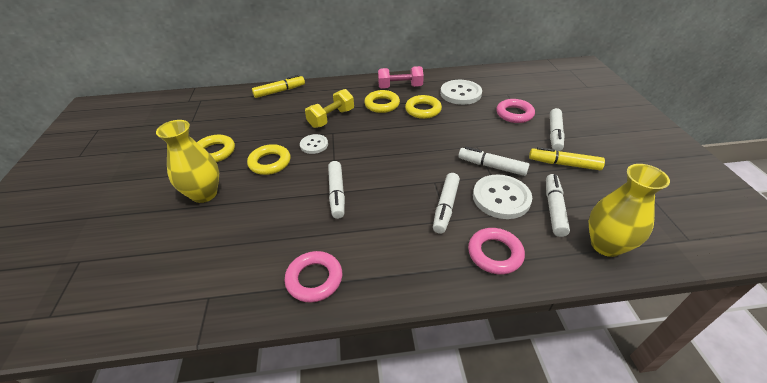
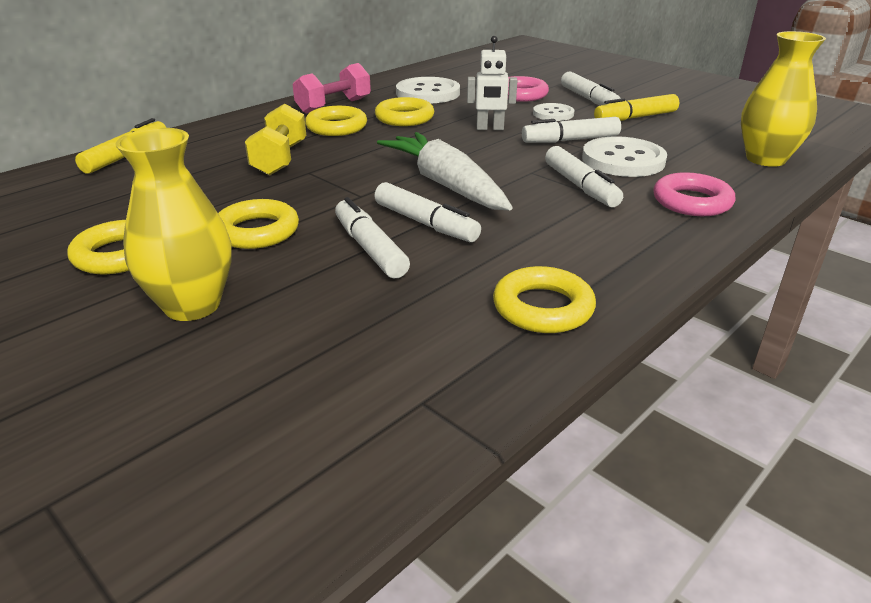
camera: 40 degrees left, 10 degrees down
pink ring [285,251,342,303] -> yellow ring [493,266,596,333]
white button [300,134,328,154] -> white button moved to [533,103,575,121]
white marker [546,174,570,237] -> white marker moved to [335,197,410,278]
none -> white carrot [377,132,513,211]
none -> white robot [467,36,518,130]

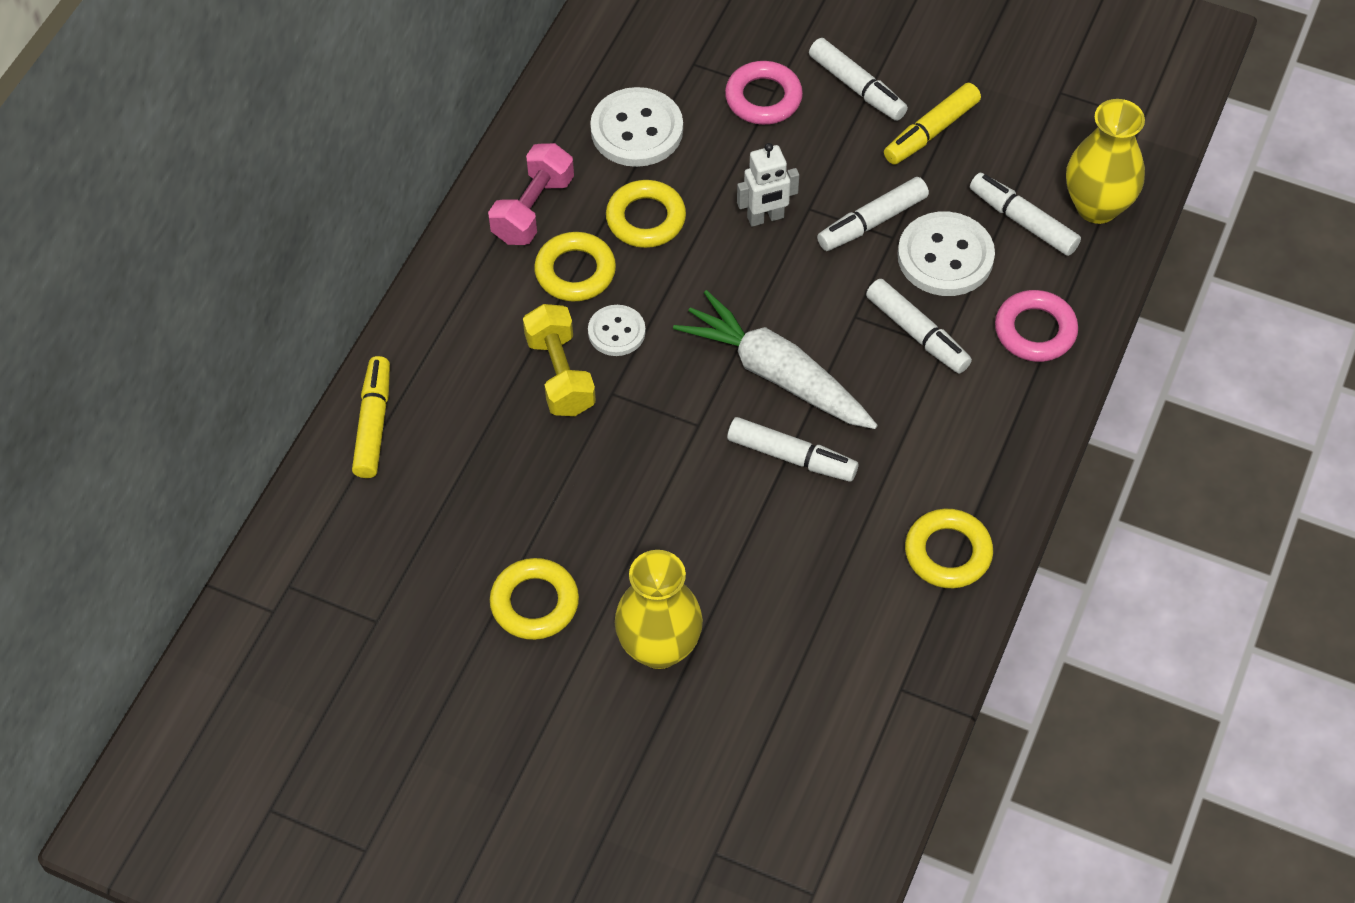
camera: 20 degrees left, 25 degrees up
yellow ring [218,199,299,249] -> none
white marker [335,197,410,278] -> white marker moved to [970,173,1081,256]
white button [533,103,575,121] -> white button moved to [588,305,646,356]

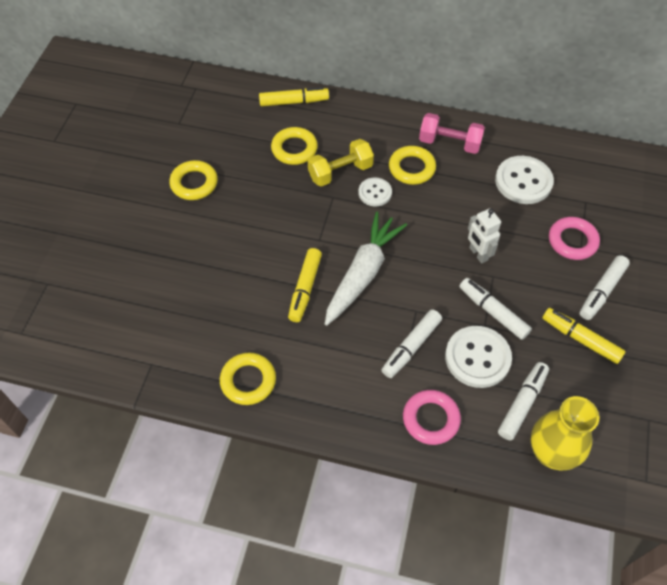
camera: 80 degrees right, 0 degrees up
yellow ring [606,180,686,248] -> yellow ring moved to [271,127,318,165]
yellow vase [615,550,703,669] -> none
white marker [727,417,858,482] -> yellow marker [288,248,322,322]

